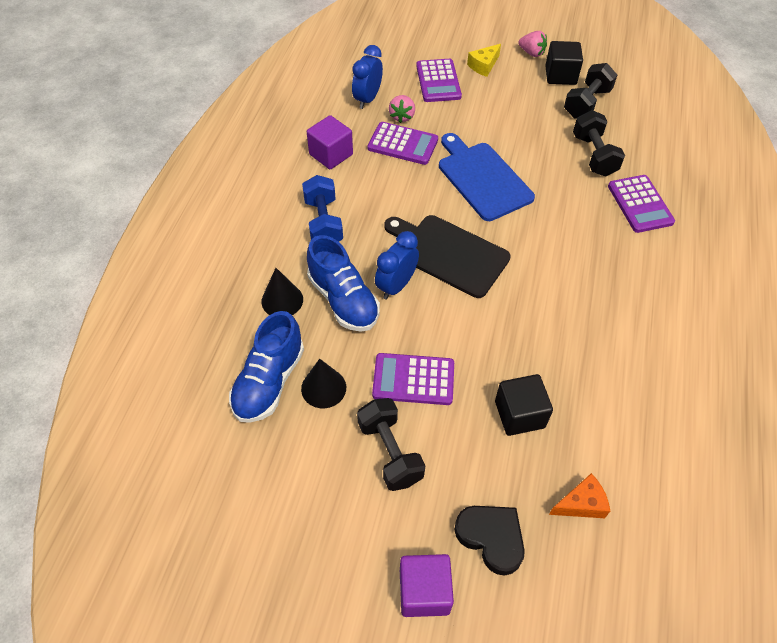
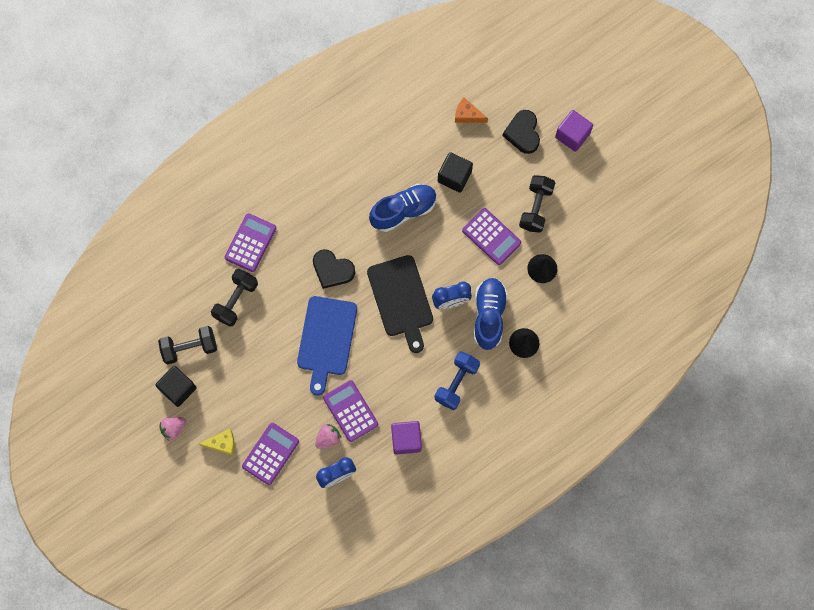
camera: 140 degrees left, 20 degrees up
blue shoe [229,311,304,423] -> blue shoe moved to [369,184,437,232]
pink strawberry [518,31,547,57] -> pink strawberry turned 105 degrees counterclockwise [159,417,186,440]
none -> black heart [313,249,355,289]

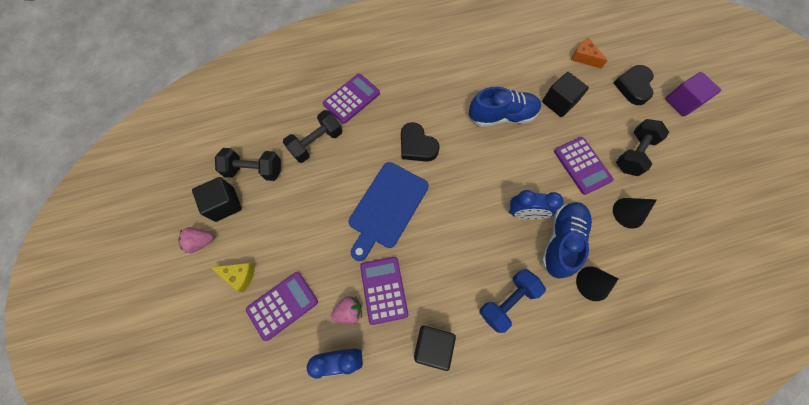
camera: 20 degrees right, 5 degrees down
black cutting board [367,255,433,353] -> none
purple cube [391,421,422,455] -> black cube [414,326,456,371]

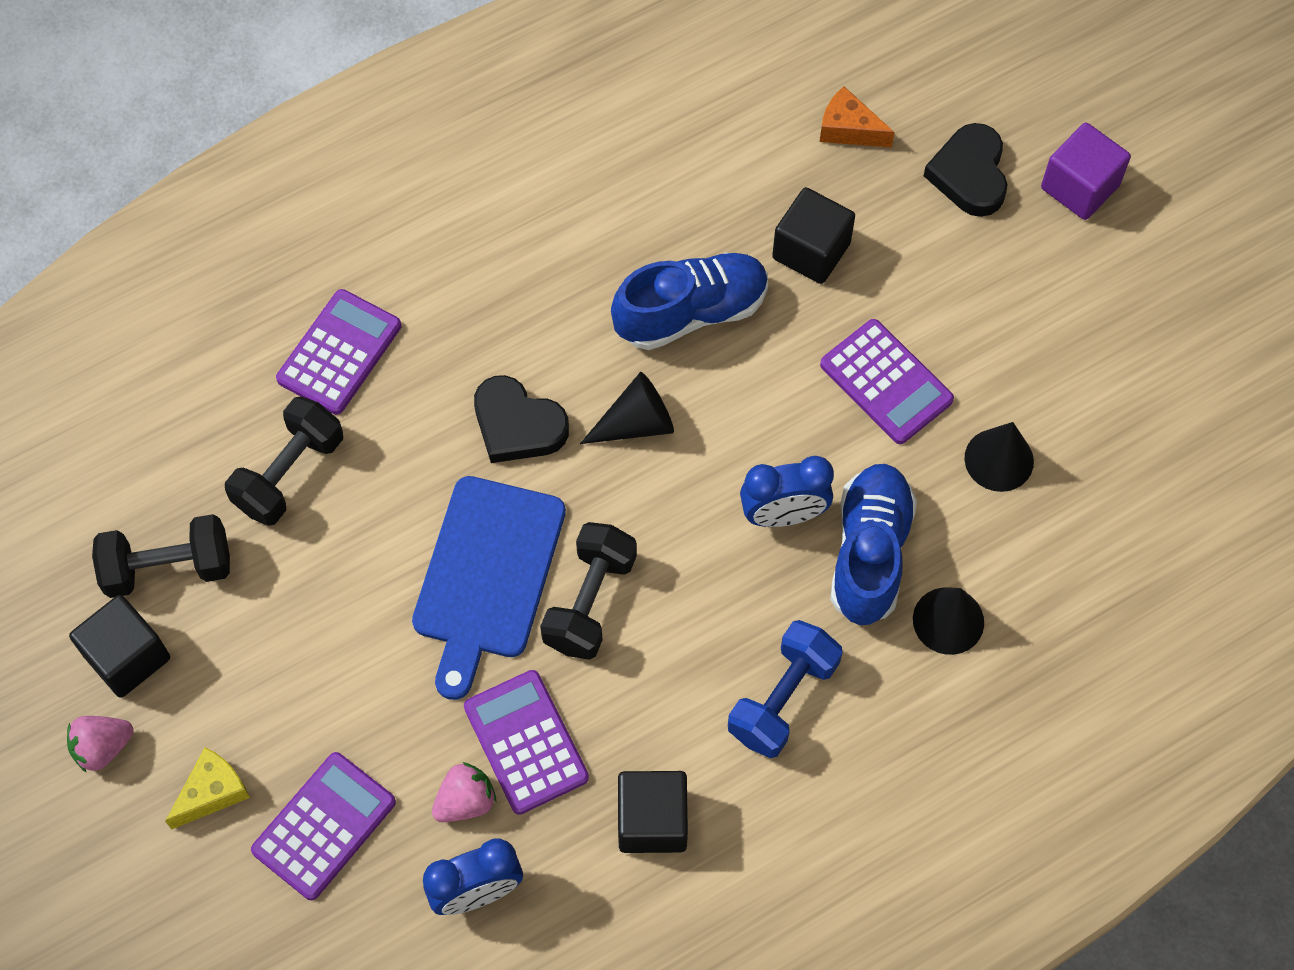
camera: 15 degrees left, 5 degrees down
yellow cheese [210,263,255,292] -> yellow cheese turned 45 degrees counterclockwise [165,747,250,829]
black dumbbell [616,119,669,176] -> black dumbbell moved to [540,522,637,660]
none -> black cone [580,372,674,444]

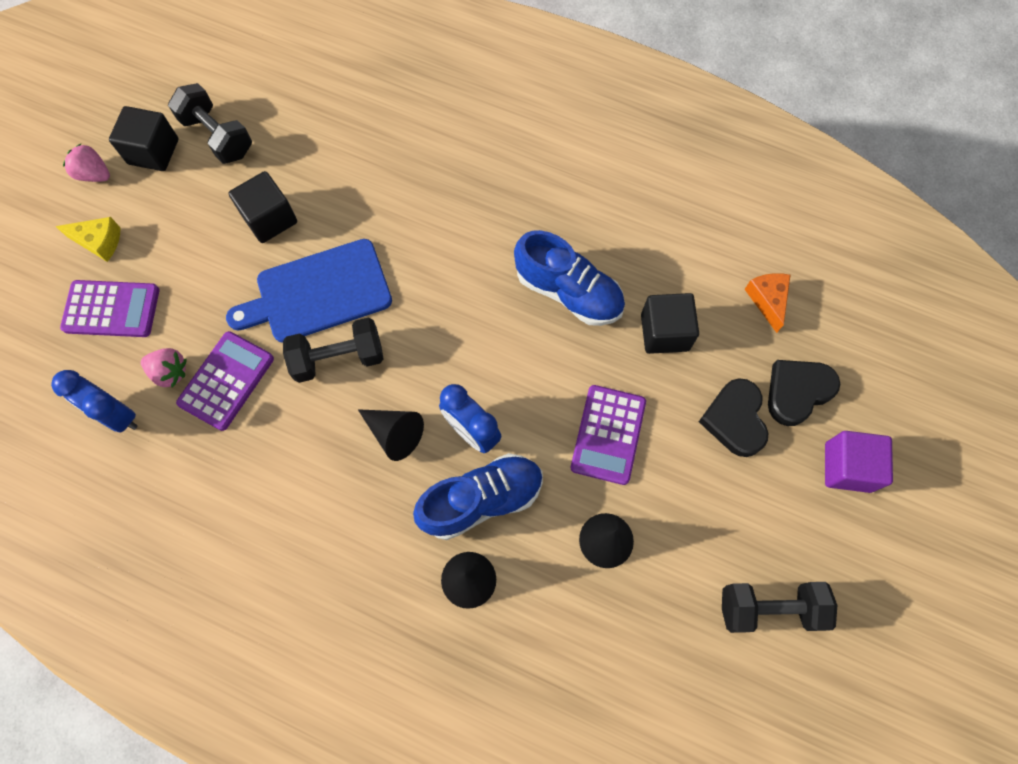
camera: 55 degrees right, 5 degrees up
black dumbbell [225,396,343,526] -> black dumbbell moved to [722,582,837,633]
purple calculator [276,289,401,415] -> none
black heart [474,375,569,463] -> black heart moved to [699,378,768,457]
black cone [580,372,674,444] -> black cone moved to [358,409,424,461]
black cube [618,771,688,853] -> black cube moved to [228,171,297,243]
blue dumbbell [728,620,843,758] -> none

